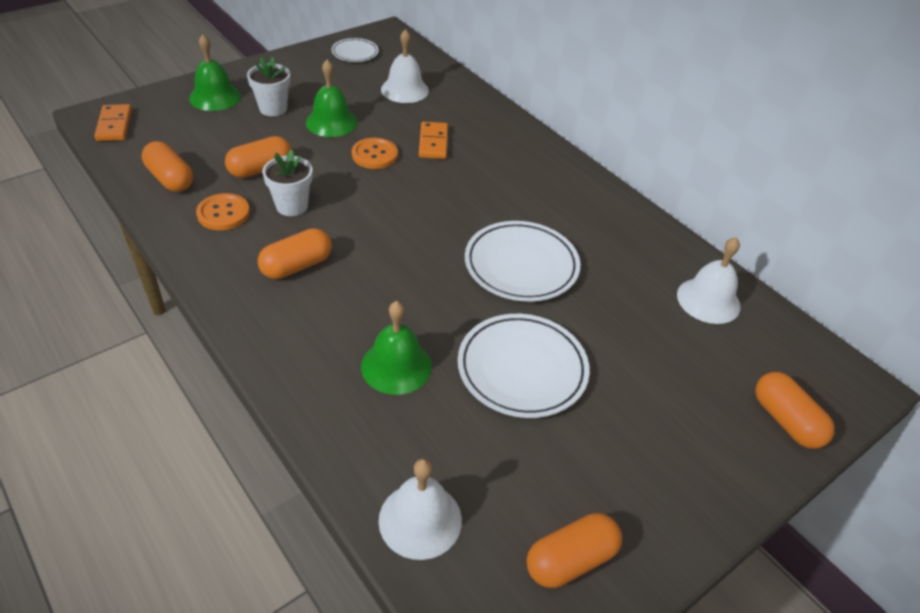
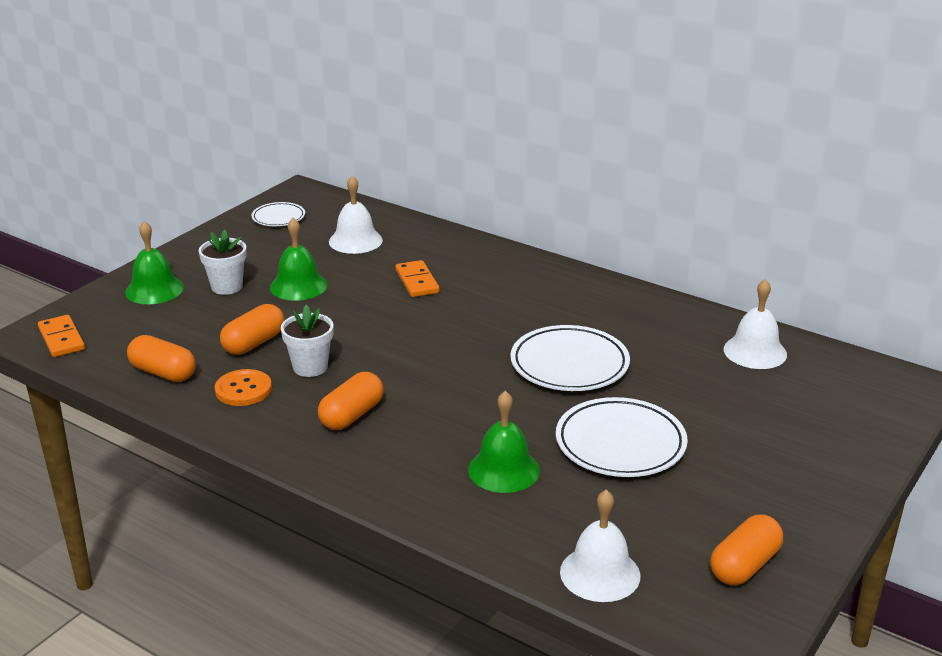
camera: 15 degrees left, 15 degrees down
orange button [352,138,398,169] -> none
orange capsule [755,372,835,449] -> none

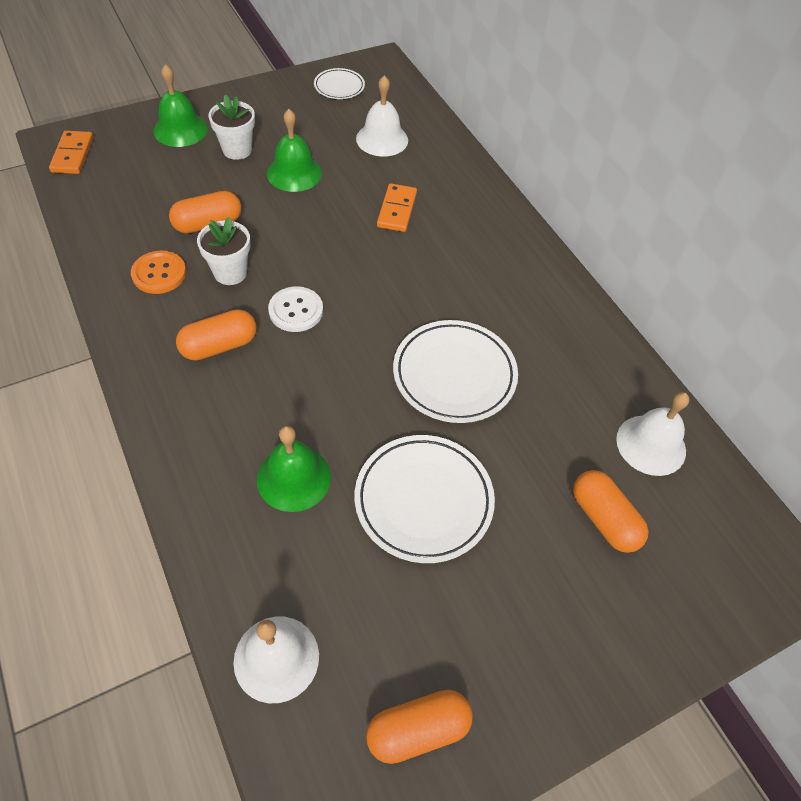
camera: 25 degrees right, 25 degrees up
orange capsule [127,335,196,382] -> orange capsule moved to [573,470,649,553]
none -> white button [268,286,323,332]

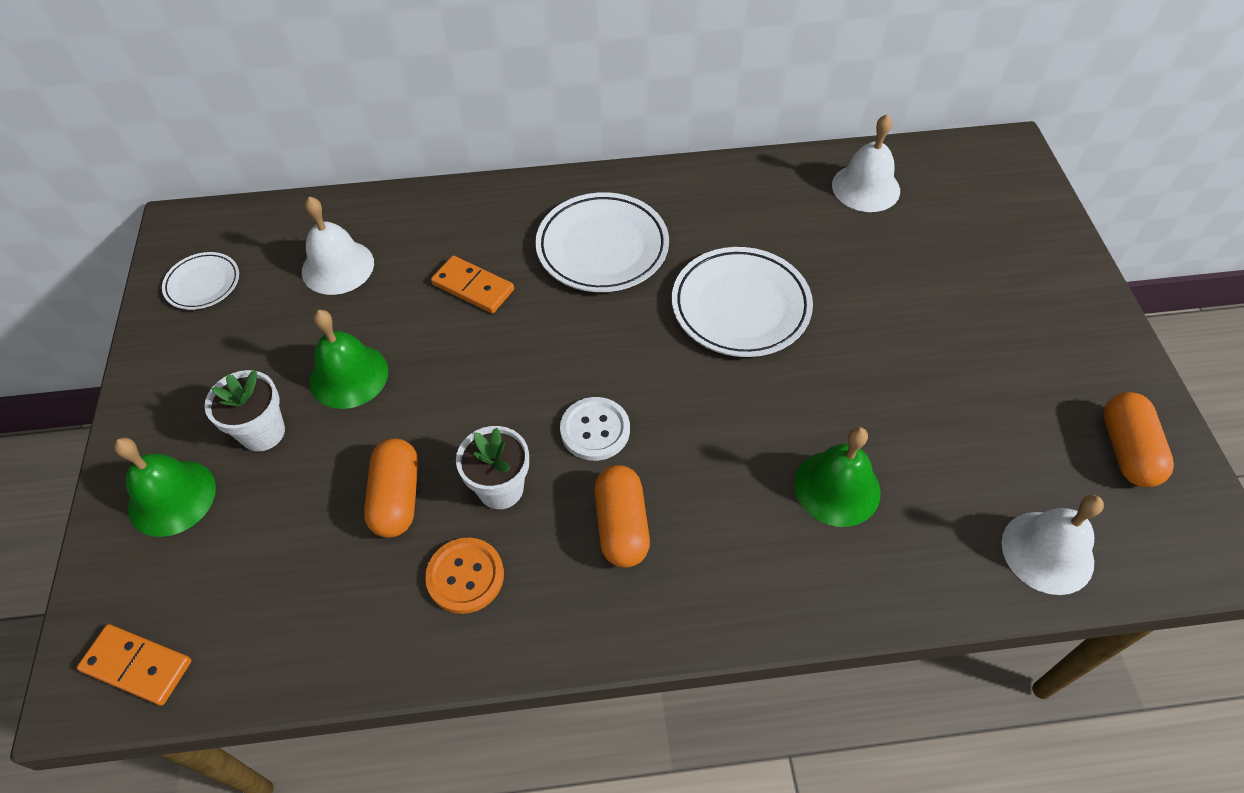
camera: 65 degrees left, 0 degrees up
white plate [355,435,495,563] -> white plate moved to [535,192,669,292]
orange capsule [573,470,649,553] -> none

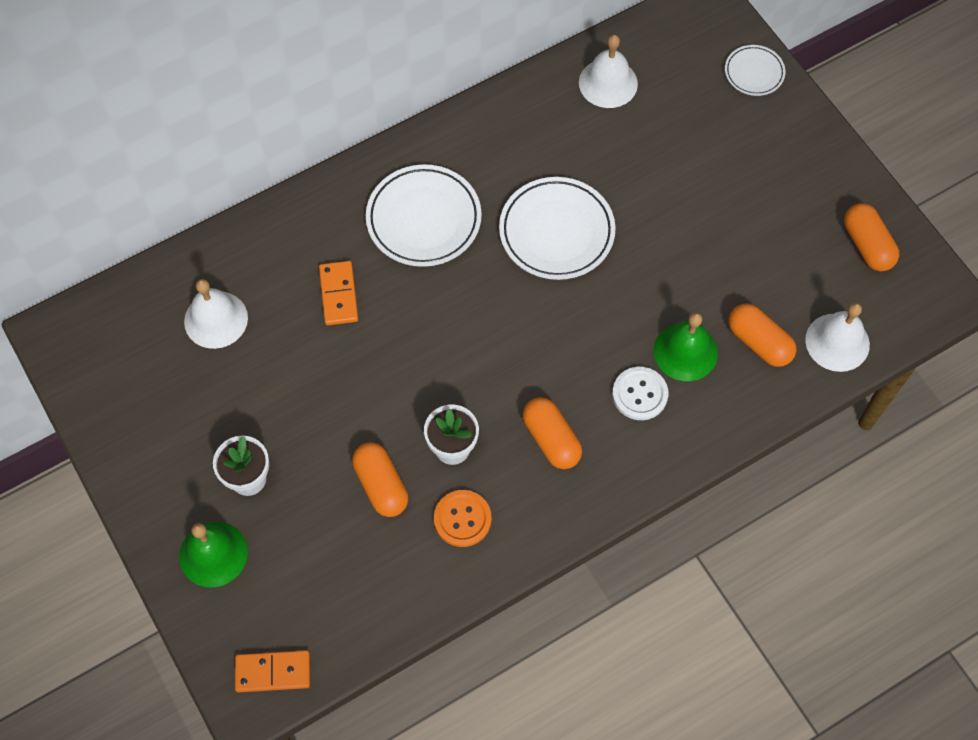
camera: 25 degrees left, 10 degrees up
white plate [162,252,239,310] -> white plate moved to [725,45,785,96]
green bell [309,310,388,409] -> none
orange domino [431,256,514,313] -> orange domino turned 75 degrees clockwise [319,261,358,325]
white button [560,397,630,461] -> white button moved to [612,367,668,420]
none -> orange capsule [728,303,796,367]

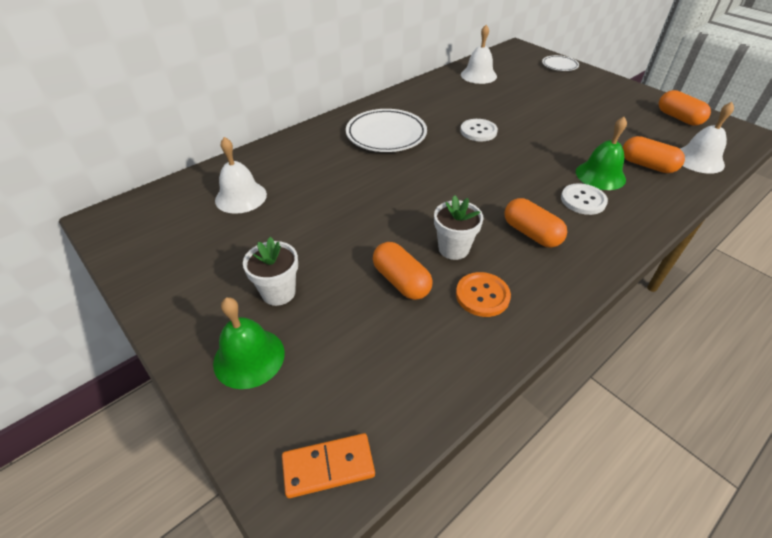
camera: 10 degrees left, 20 degrees down
orange domino [319,261,358,325] -> none
white plate [499,177,616,280] -> white button [460,119,498,141]

